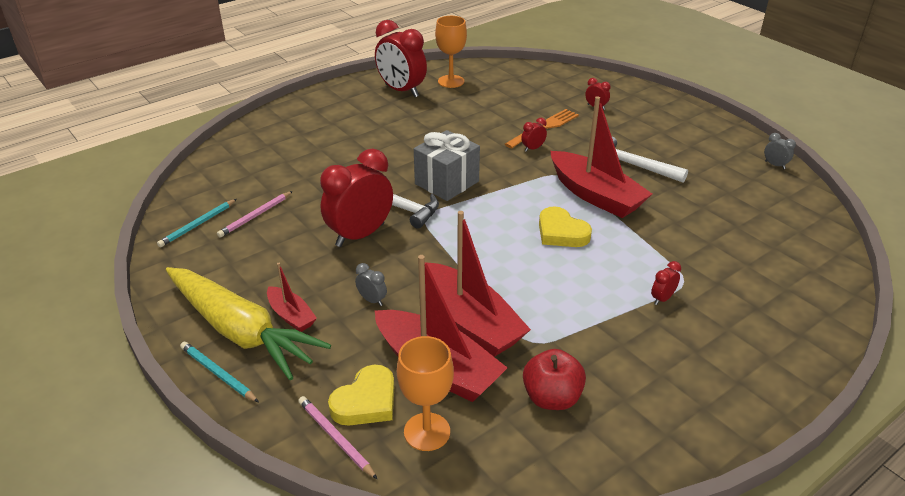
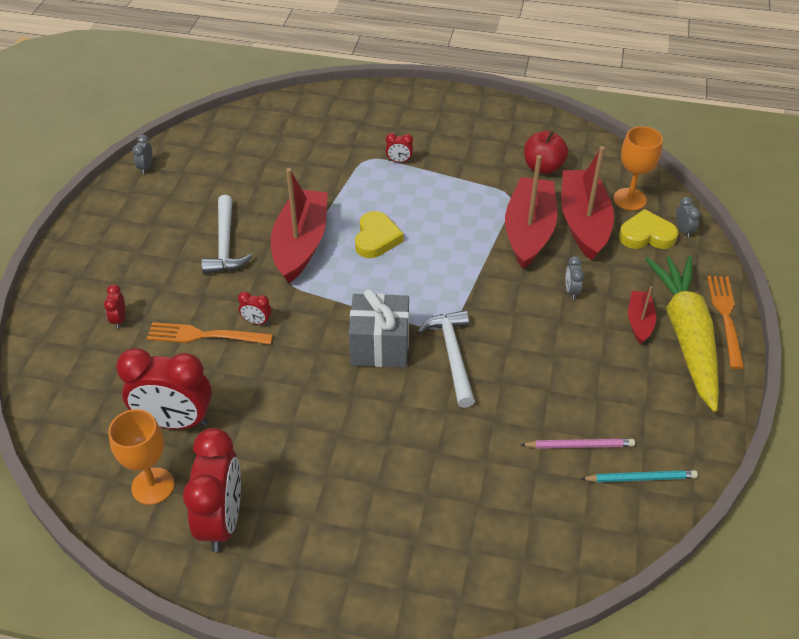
camera: 130 degrees left, 10 degrees up
turquoise pencil [180,342,259,402] -> orange fork [707,276,744,369]
pink pencil [298,396,378,480] -> grey clock [676,197,701,238]
red clock [320,149,393,247] -> red clock moved to [116,348,212,429]

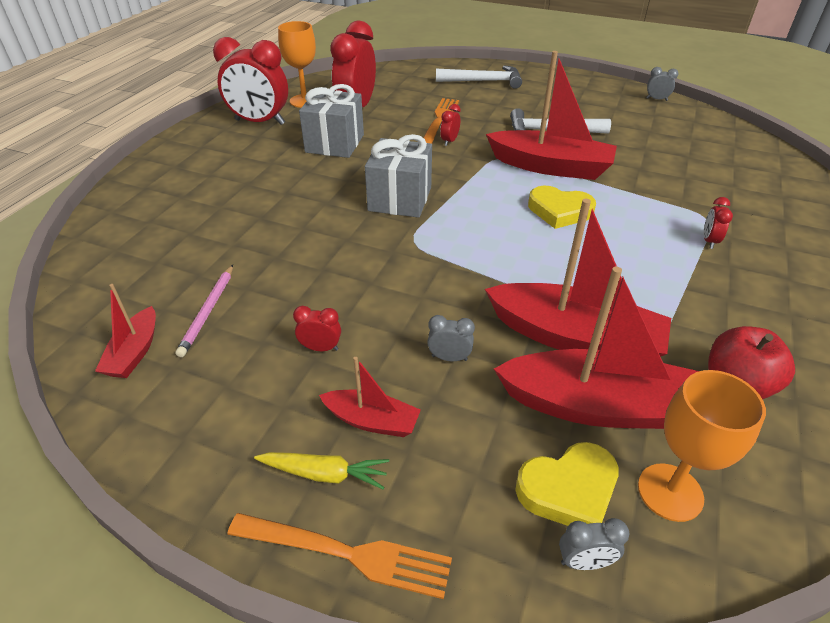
camera: 100 degrees right, 5 degrees down
red clock [104,284,125,329] -> red clock moved to [293,306,341,351]
white hammer [417,310,475,408] -> white hammer moved to [436,65,522,89]
turquoise pencil [581,470,698,482] -> red boat [95,284,156,378]
yellow heart [619,209,678,249] -> yellow heart turned 60 degrees clockwise [515,442,619,526]
yellow carrot [645,256,719,412] -> yellow carrot [254,452,389,490], size x0.41
none -> grey gift [299,84,364,158]

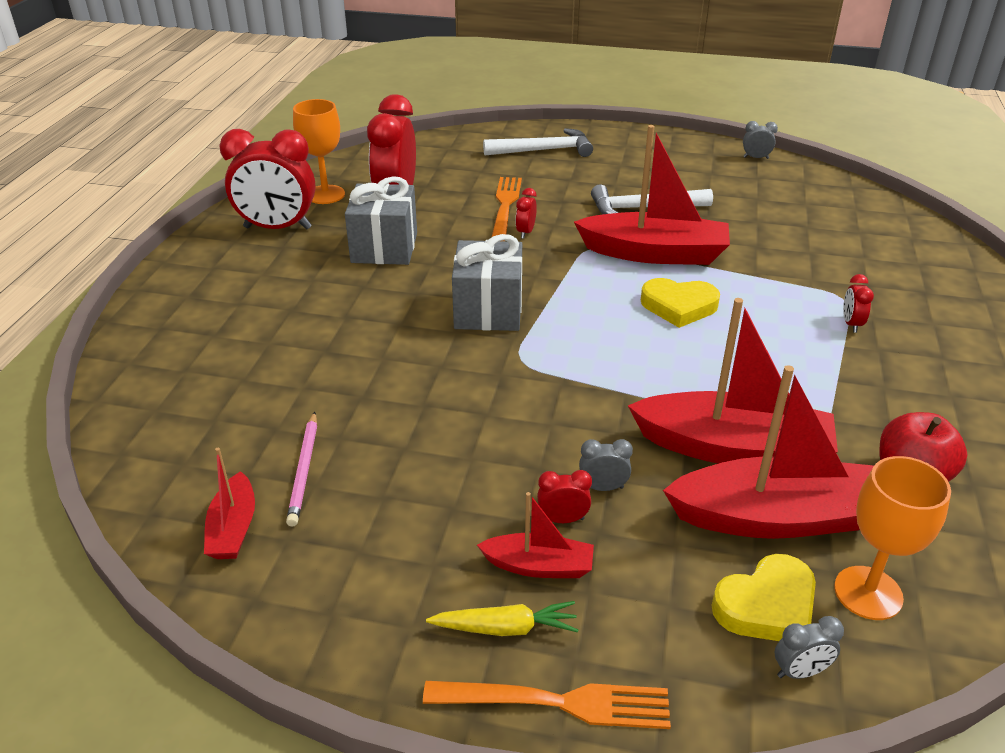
camera: 10 degrees left, 5 degrees down
red clock [293,306,341,351] -> red clock moved to [537,470,592,523]

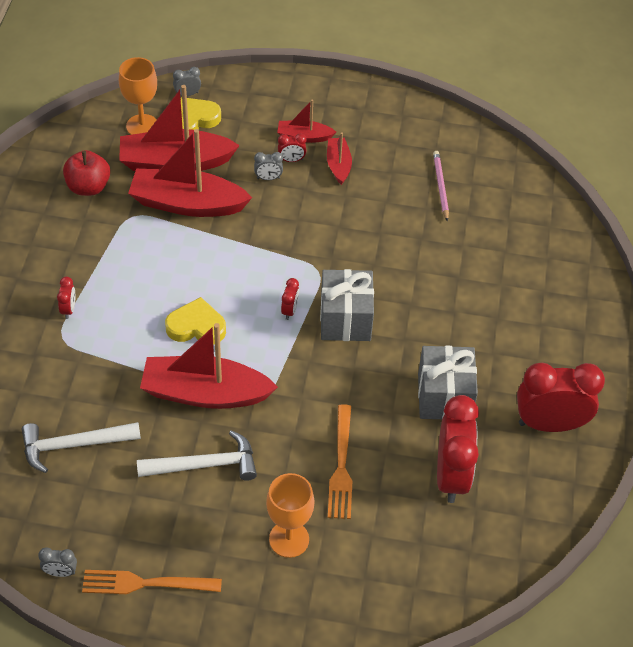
camera: 175 degrees right, 15 degrees up
red boat [204,448,255,559] -> red boat moved to [327,132,352,185]
orange goblet [293,99,345,204] -> orange goblet moved to [266,473,314,558]
orange fork [423,681,671,729] -> orange fork moved to [82,570,222,594]
yellow carrot [426,601,578,636] -> none
white hammer [483,128,593,157] -> white hammer moved to [22,422,141,473]
red clock [516,188,537,239] -> red clock moved to [281,278,299,320]

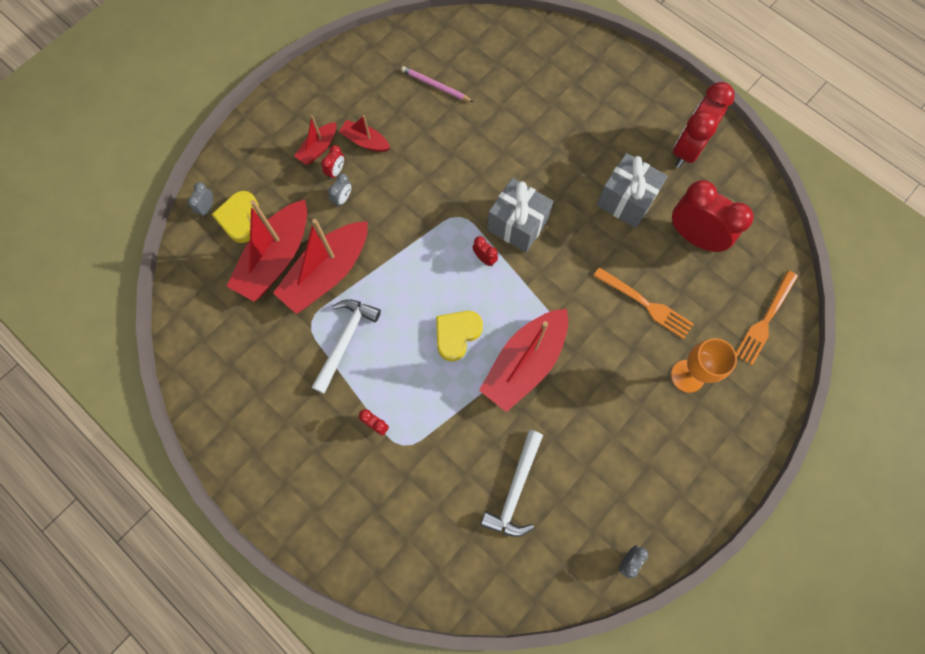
camera: 55 degrees left, 20 degrees up
red apple [63,150,110,196] -> none
orange fork [82,570,222,594] -> orange fork moved to [736,270,798,365]
orange goblet [119,57,157,135] -> none
white hammer [137,430,257,481] -> white hammer moved to [311,299,381,394]

